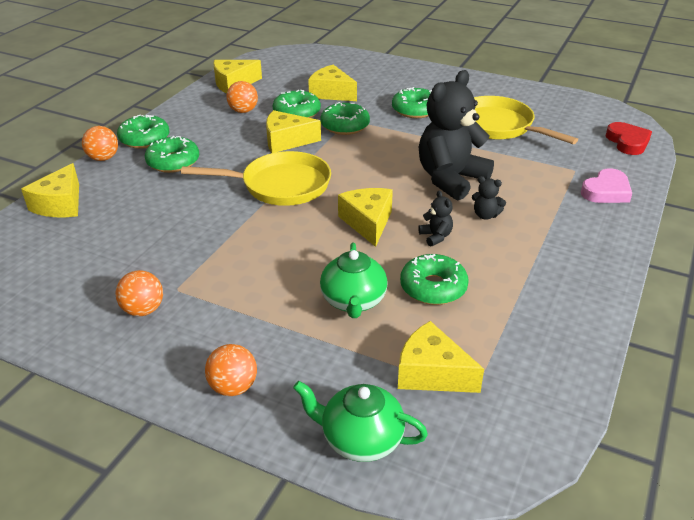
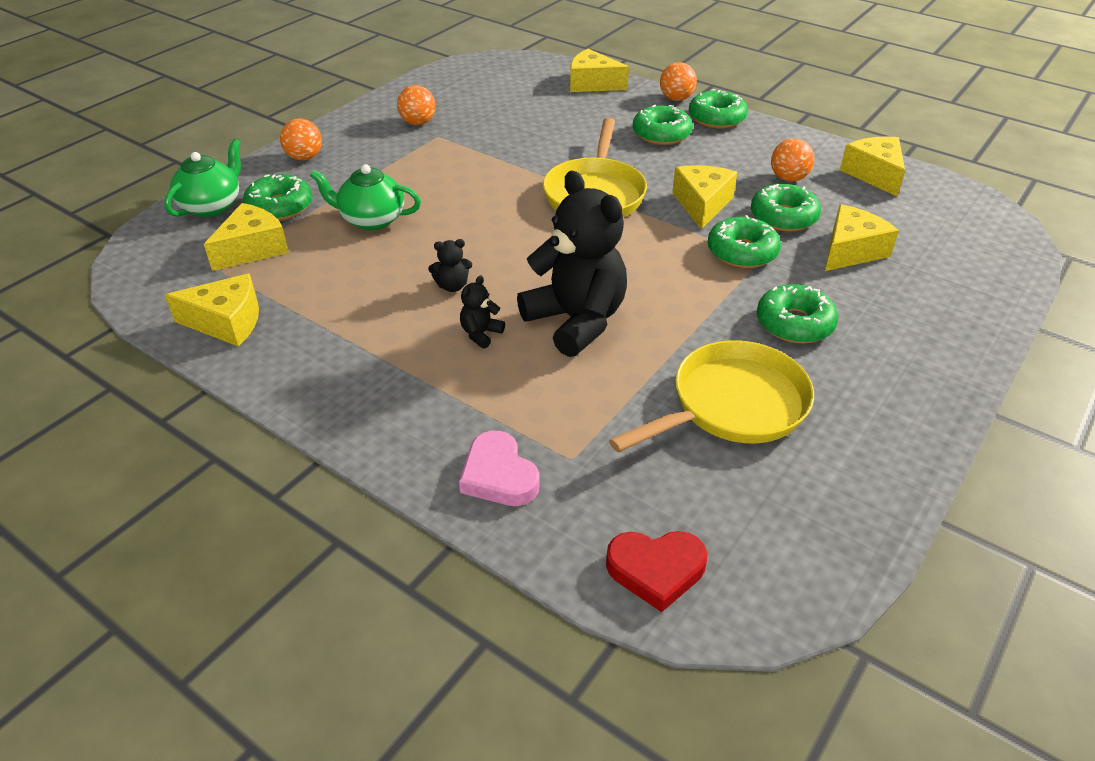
camera: 100 degrees right, 5 degrees up
yellow cheese [338,188,393,247] -> yellow cheese moved to [165,273,259,346]
green donut [400,254,469,305] -> green donut moved to [243,174,312,221]

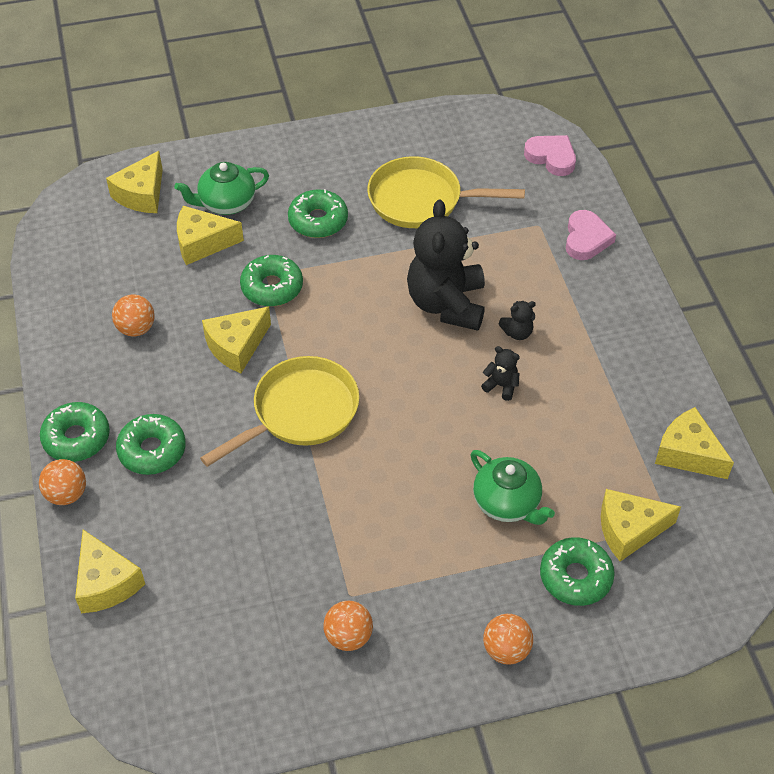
camera: 140 degrees left, 10 degrees up
green teapot [164,139,241,217] -> green teapot moved to [175,162,269,215]
red heart [606,531,708,612] -> pink heart [524,135,576,176]
green donut [751,184,821,232] -> none
yellow cheese [840,136,905,196] -> yellow cheese moved to [106,151,163,213]

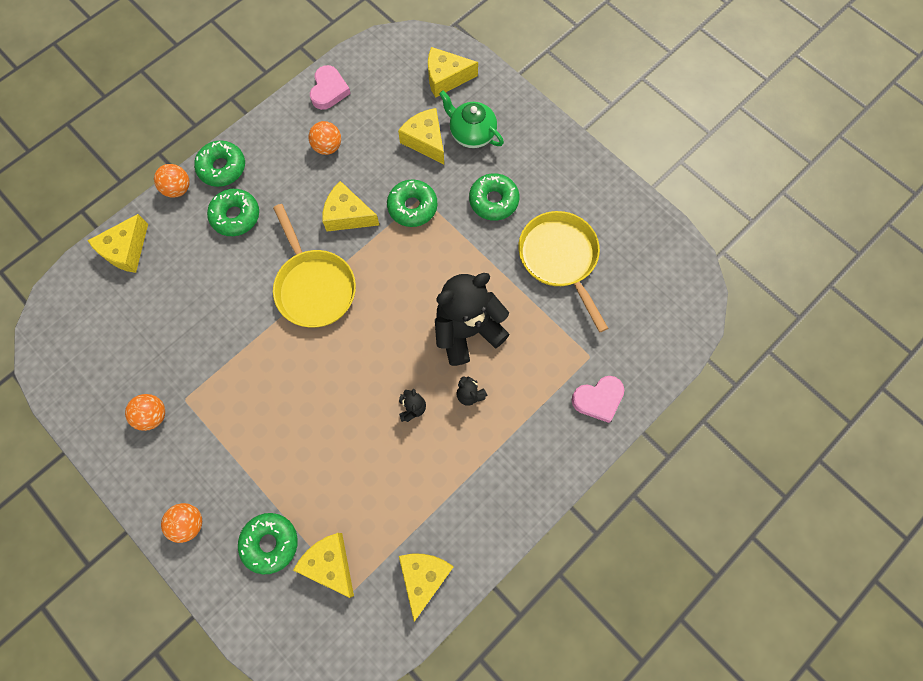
camera: 60 degrees right, 20 degrees up
yellow pan [200,356,359,467] -> yellow pan turned 45 degrees clockwise [273,204,356,327]
green teapot [471,450,555,525] -> none
pink heart [524,135,576,176] -> pink heart moved to [310,65,351,110]

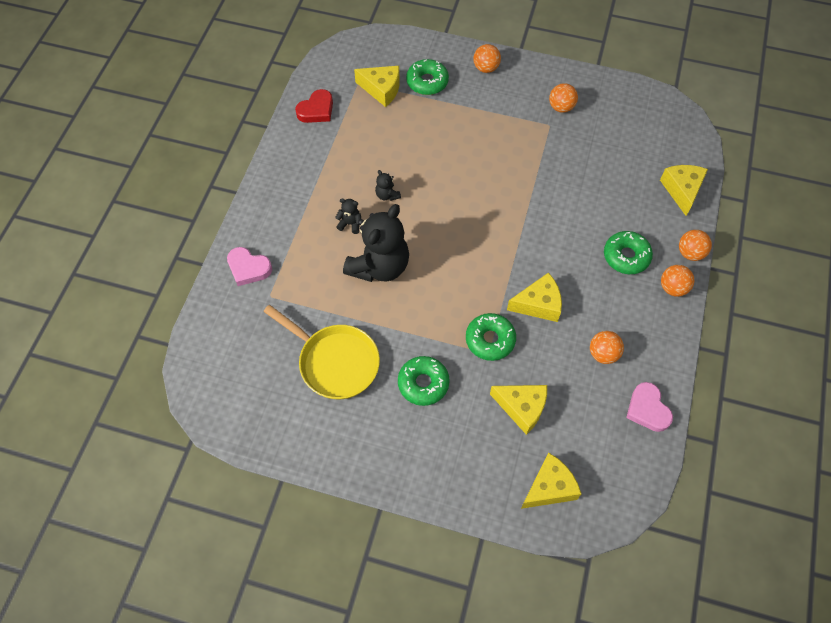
camera: 150 degrees right, 10 degrees down
green donut [194,140,245,187] -> orange ball [661,265,694,297]
yellow pan [273,204,356,327] -> none
yellow cheese [399,554,454,622] -> red heart [295,89,333,123]
green teapot [439,91,504,148] -> none
pink heart [572,376,624,423] -> pink heart turned 105 degrees counterclockwise [227,247,272,286]

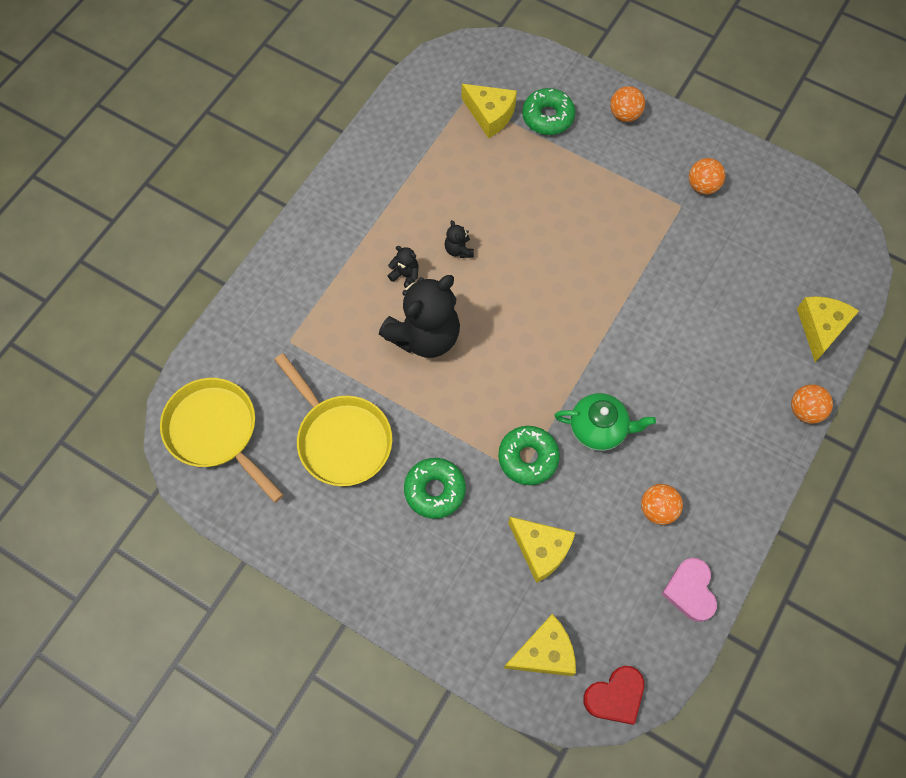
camera: 15 degrees right, 5 degrees up
pink heart [227,247,272,286] -> none
red heart [295,89,333,123] -> red heart moved to [583,666,644,725]
yellow cheese [507,272,562,322] -> green teapot [554,393,656,451]
green donut [604,231,653,274] -> none
orange ball [661,265,694,297] -> none
none -> yellow pan [160,378,284,503]

